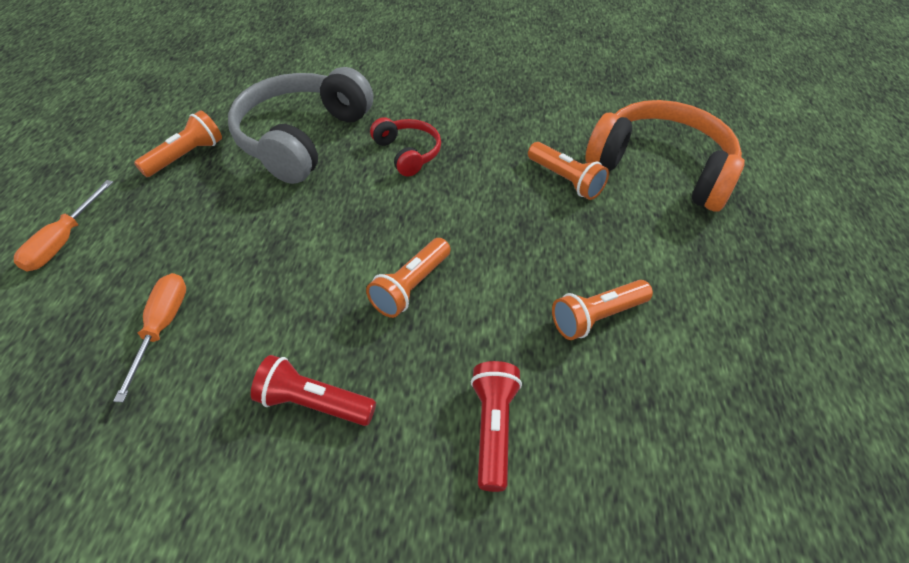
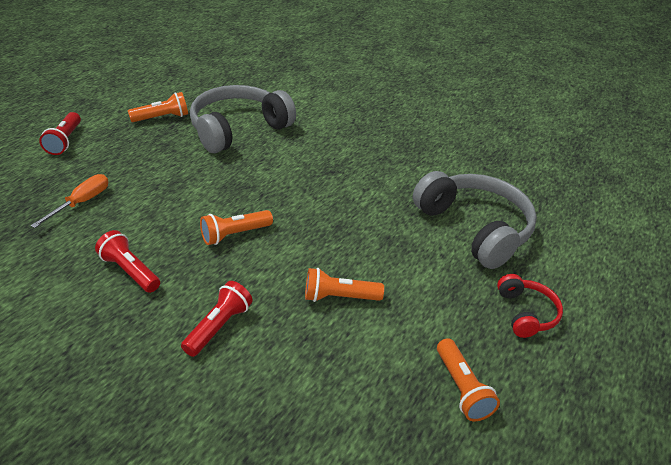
camera: 25 degrees right, 10 degrees down
orange screwdriver [14,180,113,272] -> red flashlight [39,112,81,155]
red headphones [370,117,441,176] -> red headphones moved to [497,274,563,338]
orange flashlight [528,142,609,200] -> orange flashlight moved to [437,338,500,421]
orange headphones [585,100,745,212] -> grey headphones [413,171,537,269]

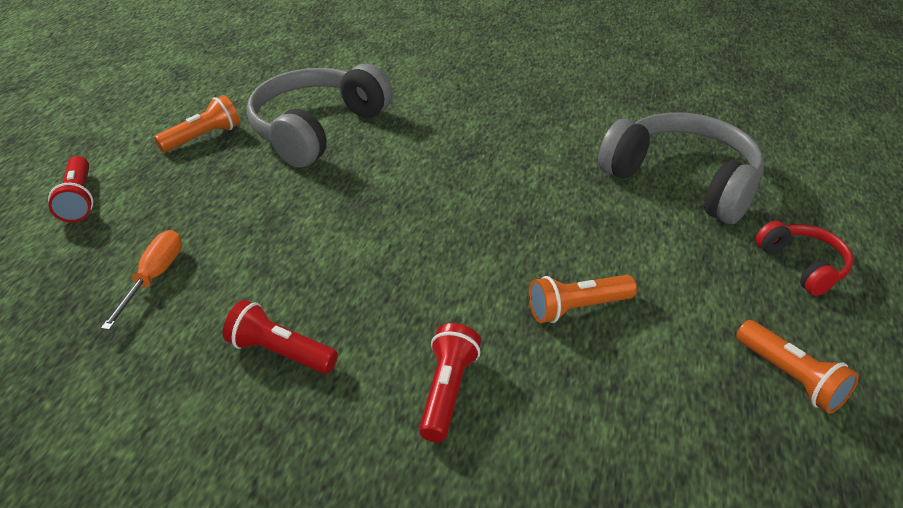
camera: 15 degrees left, 0 degrees up
orange flashlight [200,210,273,245] -> none

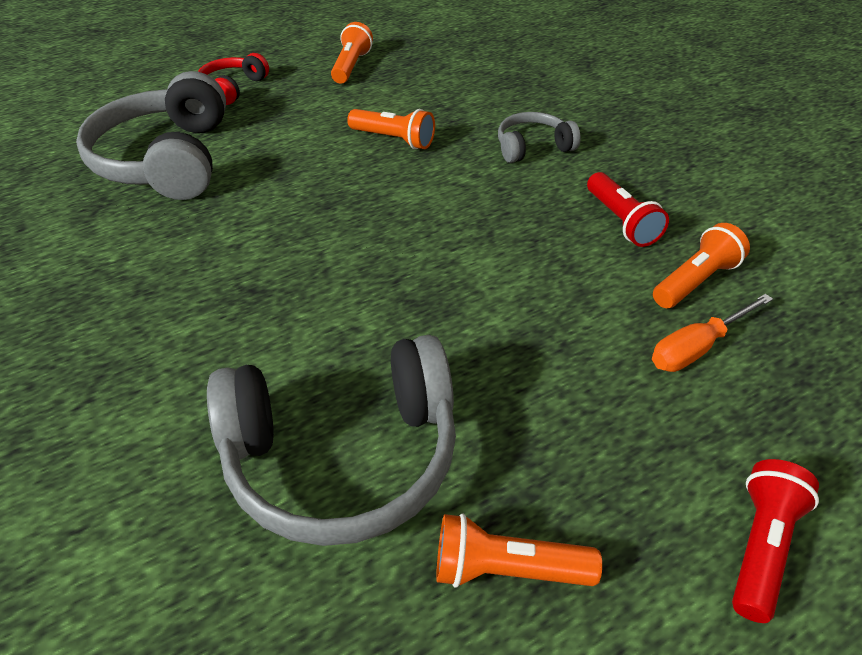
camera: 135 degrees left, 5 degrees up
red flashlight [419,323,481,442] -> grey headphones [498,112,581,163]
none -> orange flashlight [653,223,750,308]

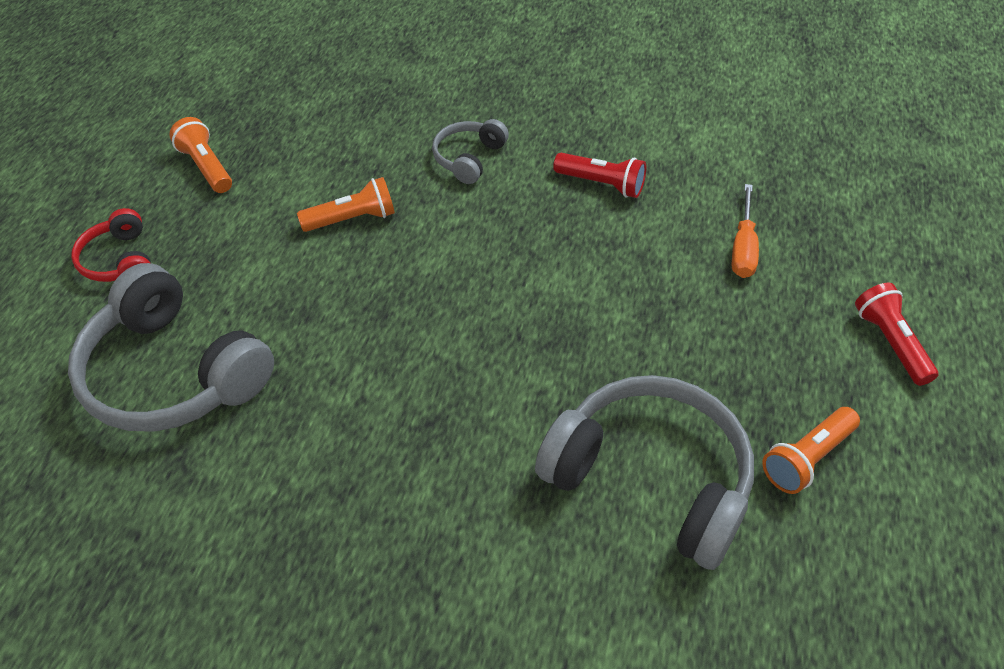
camera: 45 degrees left, 5 degrees up
grey headphones [207,335,456,546] -> grey headphones turned 90 degrees counterclockwise [535,375,754,570]
orange flashlight [653,223,750,308] -> none

